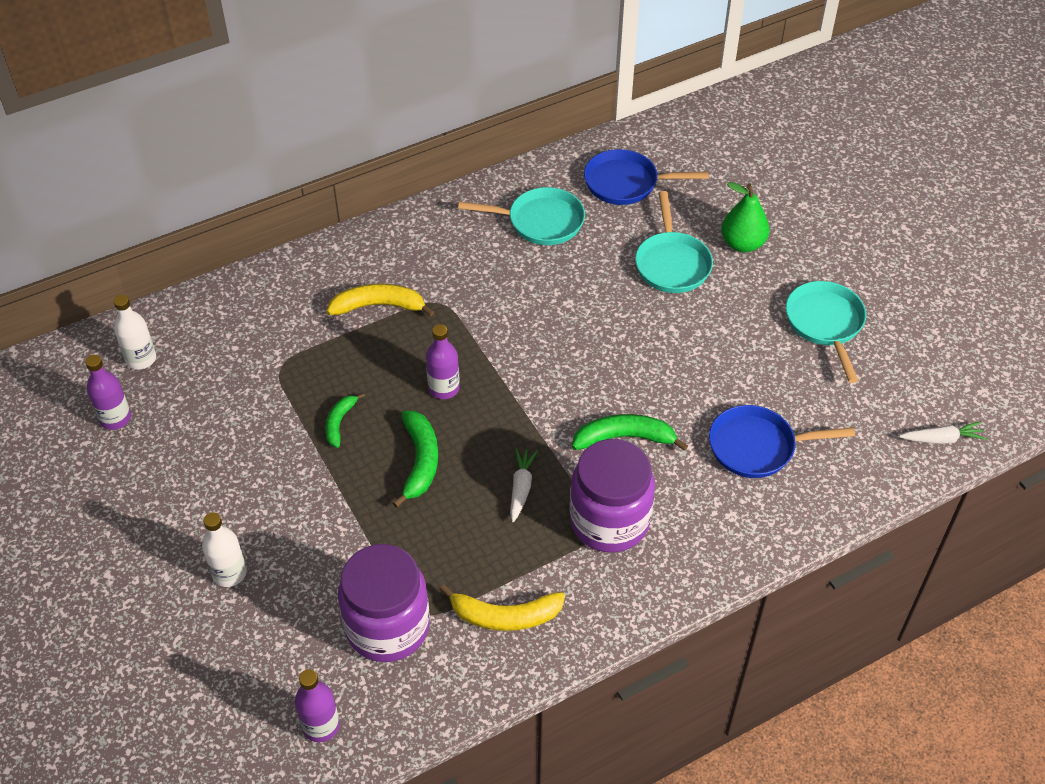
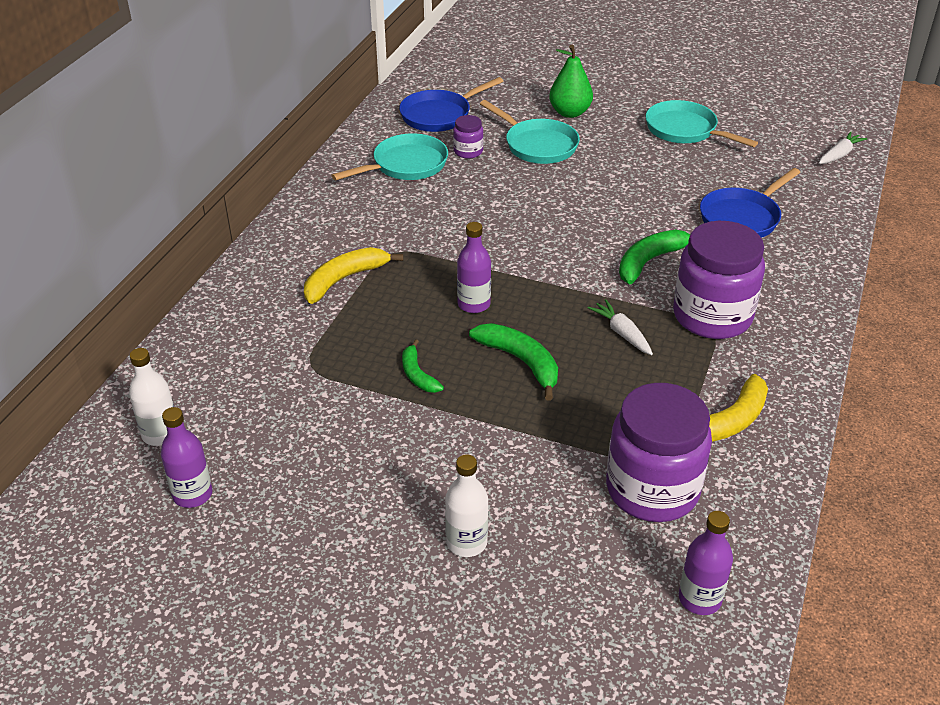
camera: 40 degrees left, 10 degrees down
none -> purple jar [453,115,483,159]

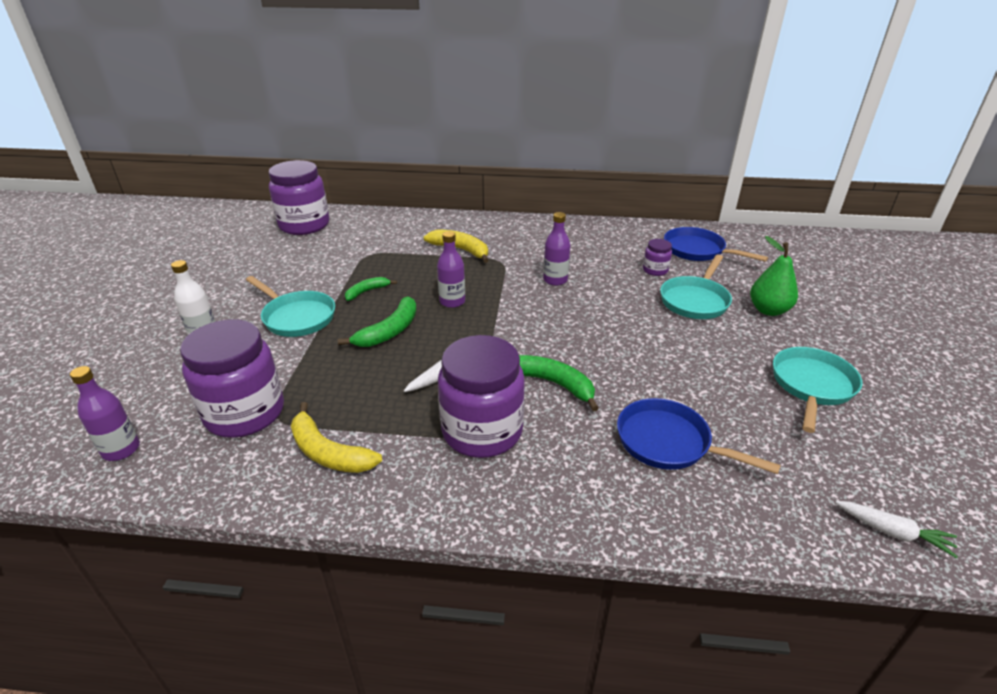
camera: 75 degrees right, 5 degrees down
white bottle [129,348,174,446] -> purple jar [269,160,329,235]
purple bottle [161,407,212,508] -> purple bottle moved to [543,212,570,286]
turquoise pan [331,133,448,180] -> turquoise pan moved to [246,276,335,337]

